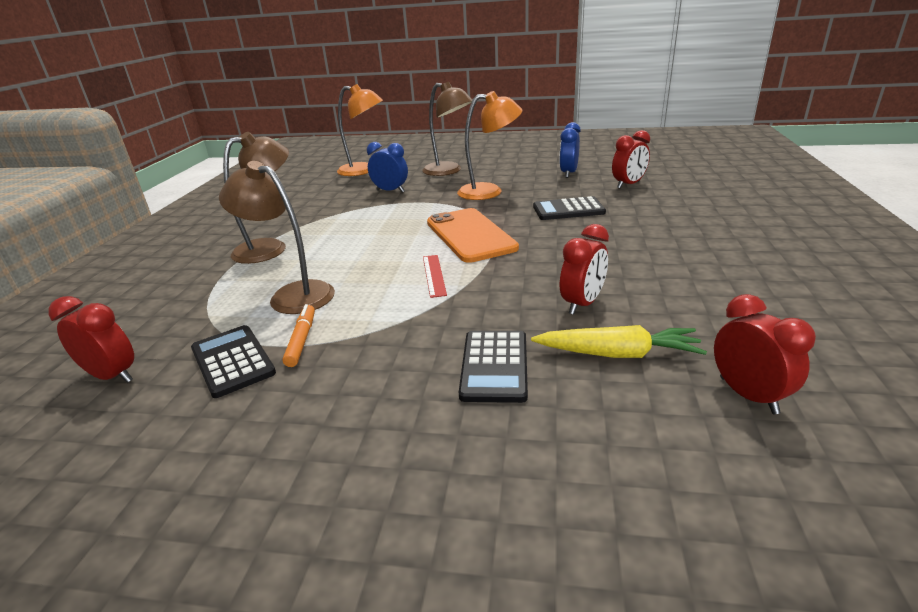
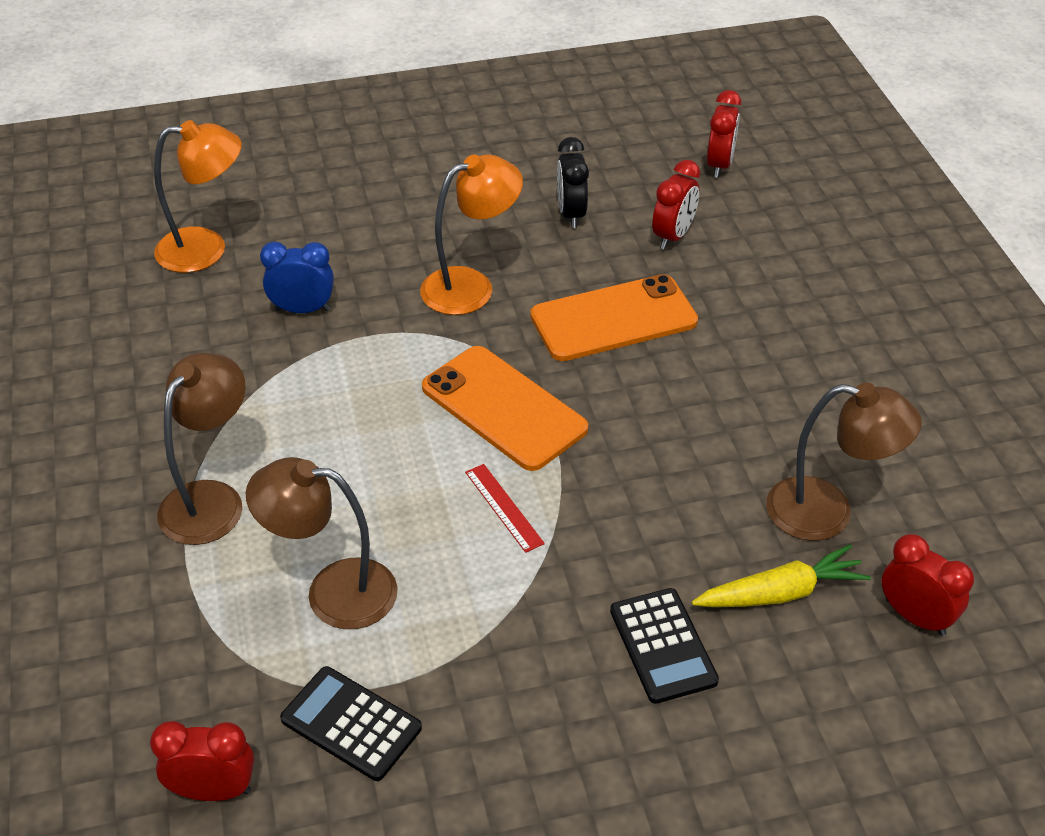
camera: 25 degrees left, 15 degrees up
orange marker [282,304,315,367] -> none
brown lamp [422,82,473,176] -> brown lamp moved to [766,383,922,541]
black calculator [533,196,606,220] -> orange phone [530,274,698,361]
blue clock [559,122,581,178] -> black clock [557,137,589,228]
red clock [560,224,609,315] -> red clock moved to [707,90,741,178]

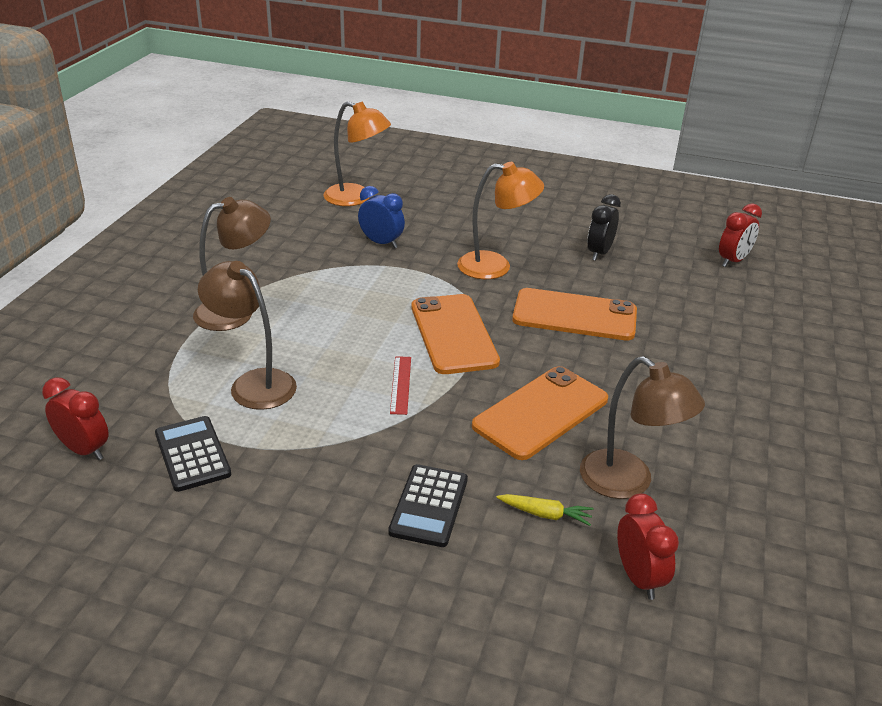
camera: 30 degrees right, 10 degrees down
red clock [652,160,700,249] -> none
yellow carrot [692,544,871,607] -> yellow carrot [496,494,594,526], size x0.63
none -> orange phone [472,366,608,460]

